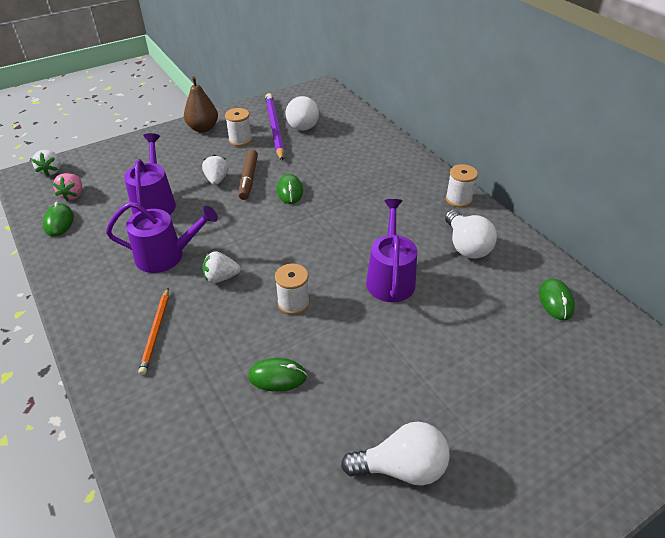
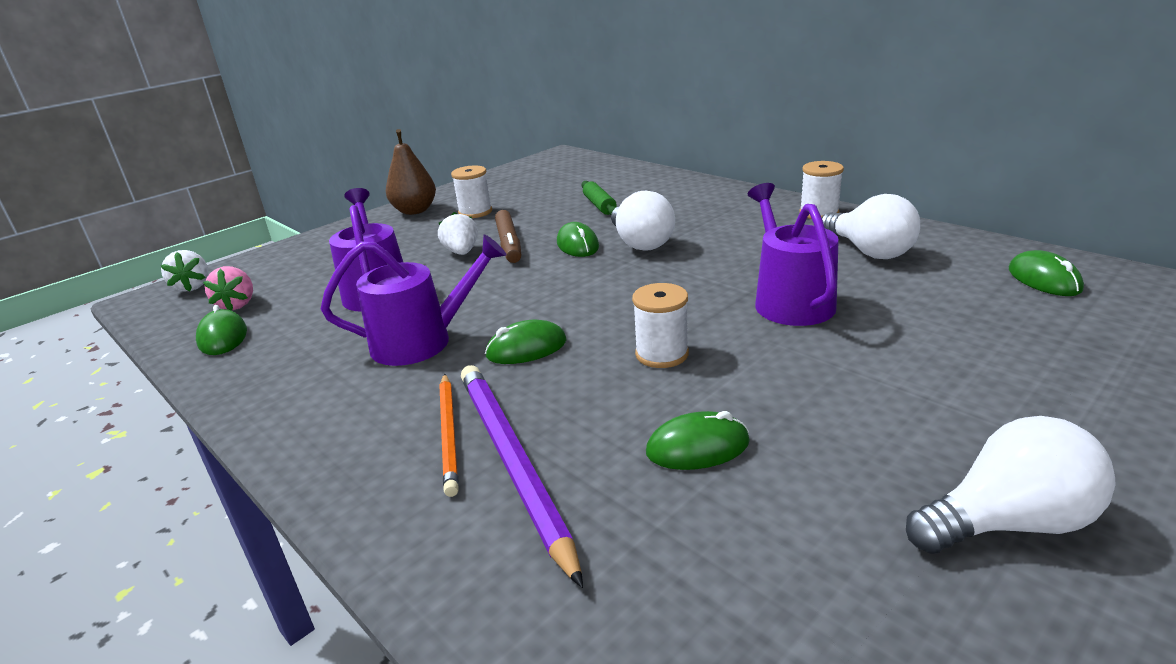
camera: 10 degrees left, 15 degrees down
white strawberry [202,251,241,283] -> green mouse [485,320,567,364]
purple pencil [265,93,285,161] -> purple pencil moved to [461,365,583,588]
white light bulb [286,96,319,131] -> white light bulb moved to [611,191,675,251]
none -> green rolling pin [581,181,617,215]

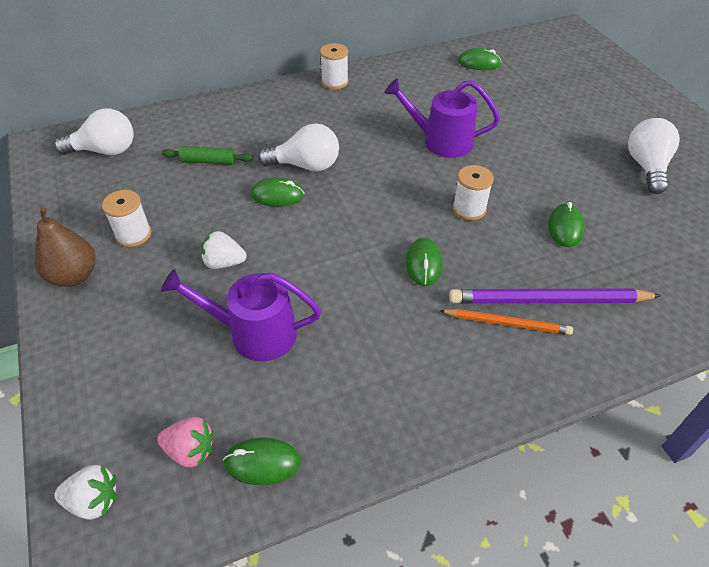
camera: 70 degrees left, 20 degrees up
purple watering can [321,234,506,366] -> none
brown marker [495,210,521,263] -> none
white light bulb [822,194,920,259] -> white light bulb moved to [54,108,134,155]

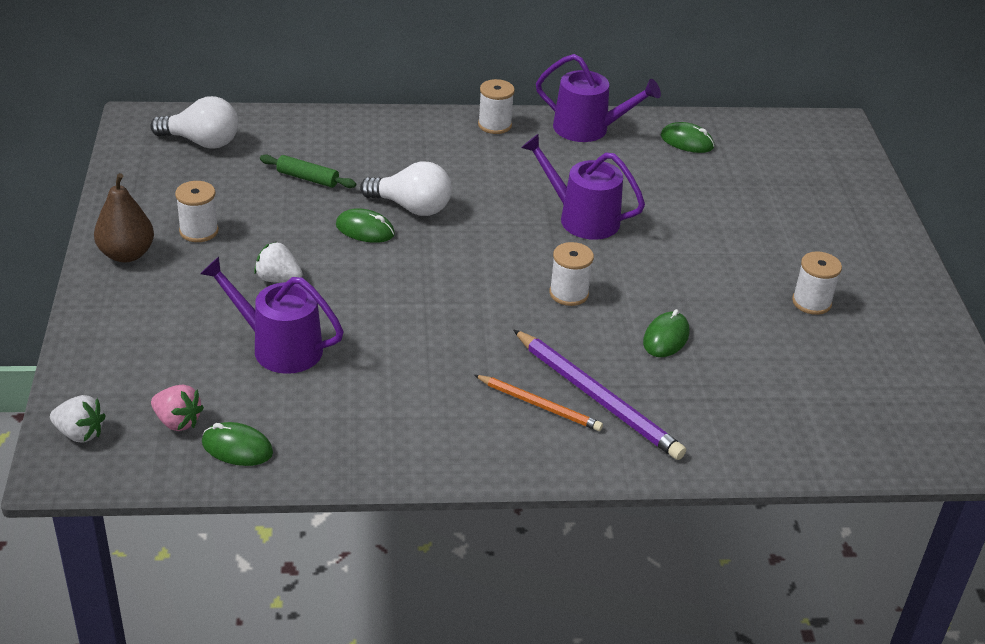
camera: 15 degrees right, 10 degrees down
green mouse [405,238,443,286] -> none
purple pencil [449,289,662,304] -> purple pencil turned 150 degrees counterclockwise [513,329,686,460]
white light bulb [628,118,680,194] -> white spool [792,251,842,315]
none -> purple watering can [536,54,661,142]

